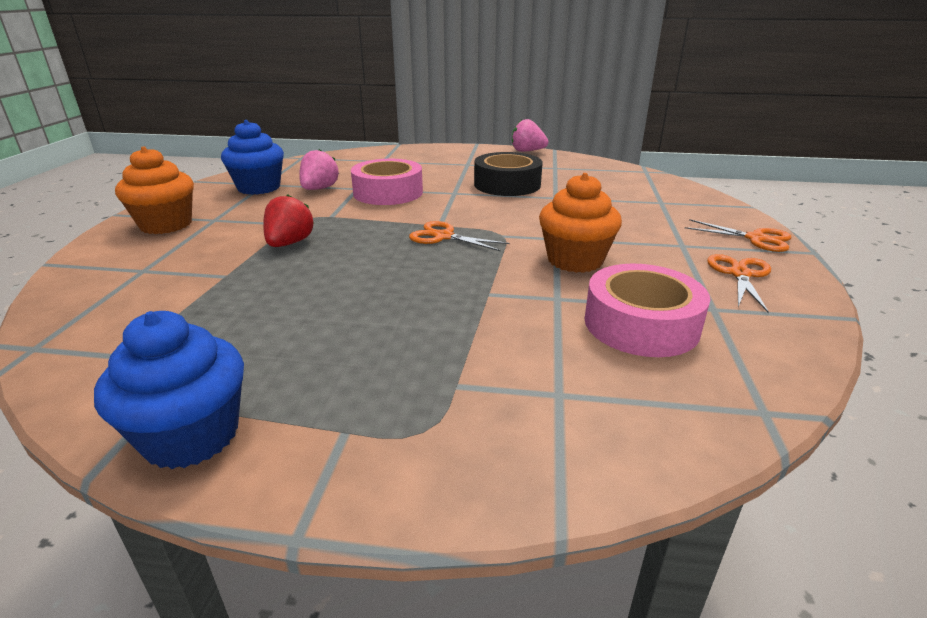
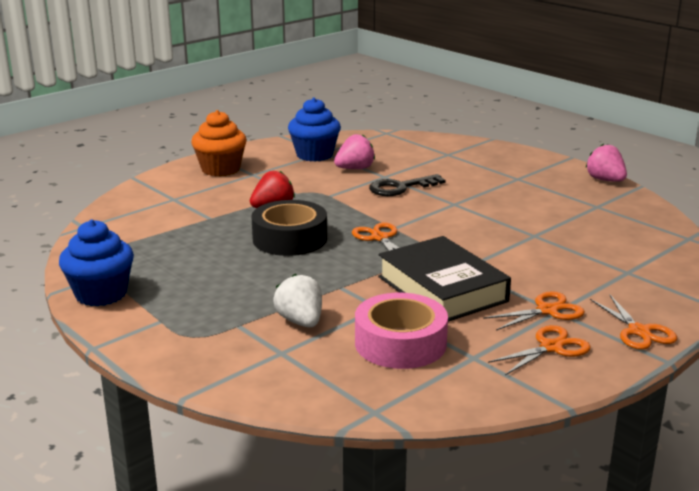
camera: 40 degrees right, 5 degrees down
pink tape [351,159,423,205] -> black key [369,174,445,196]
black tape [474,152,543,196] -> black tape moved to [251,200,327,256]
orange cupcake [539,173,622,273] -> black book [378,236,511,322]
none -> white strawberry [273,274,322,328]
none -> orange scissors [483,291,585,331]

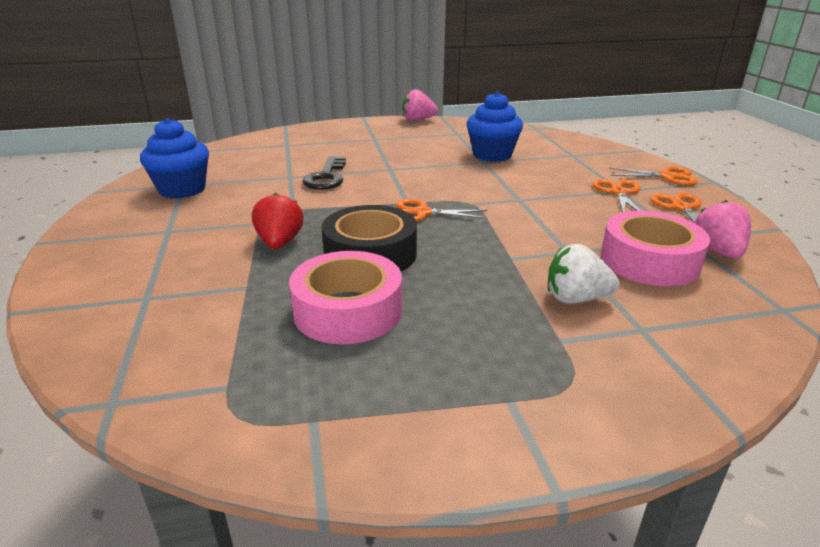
camera: 60 degrees left, 5 degrees up
blue cupcake [59,220,134,307] -> blue cupcake moved to [466,91,523,162]
orange cupcake [191,110,247,177] -> none
pink strawberry [334,134,375,169] -> pink strawberry moved to [695,200,751,258]
black book [378,236,511,322] -> none
none -> pink tape [289,251,402,344]

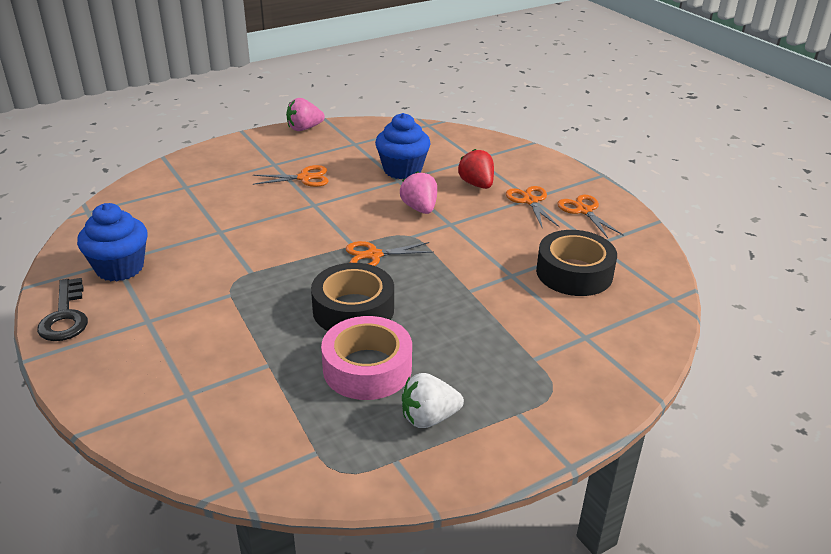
camera: 20 degrees left, 5 degrees up
red strawberry [252,193,304,249] -> red strawberry moved to [458,149,494,189]
black key [302,156,346,190] -> black key moved to [37,278,88,341]
white strawberry [548,244,619,304] -> white strawberry moved to [402,373,464,428]
pink tape [601,211,710,286] -> black tape [536,230,617,296]
orange scissors [609,167,698,186] -> orange scissors moved to [253,165,329,187]
pink strawberry [695,200,751,258] -> pink strawberry moved to [400,171,437,214]

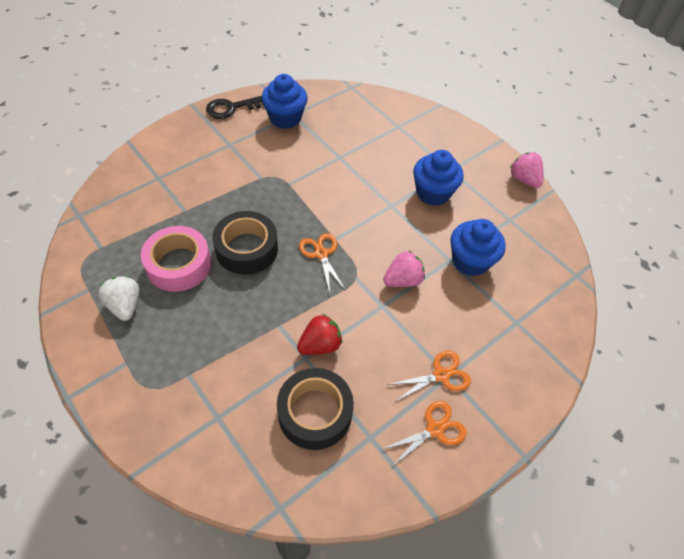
camera: 80 degrees right, 20 degrees up
orange scissors [253,165,329,187] -> blue cupcake [413,150,464,206]
red strawberry [458,149,494,189] -> red strawberry moved to [297,314,342,355]

